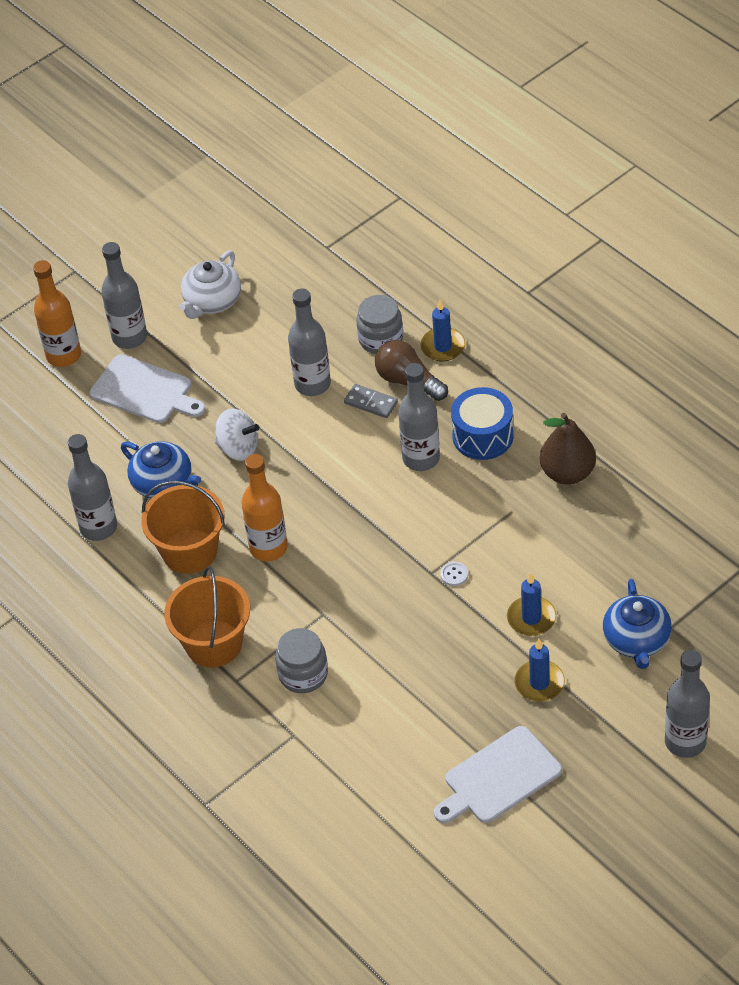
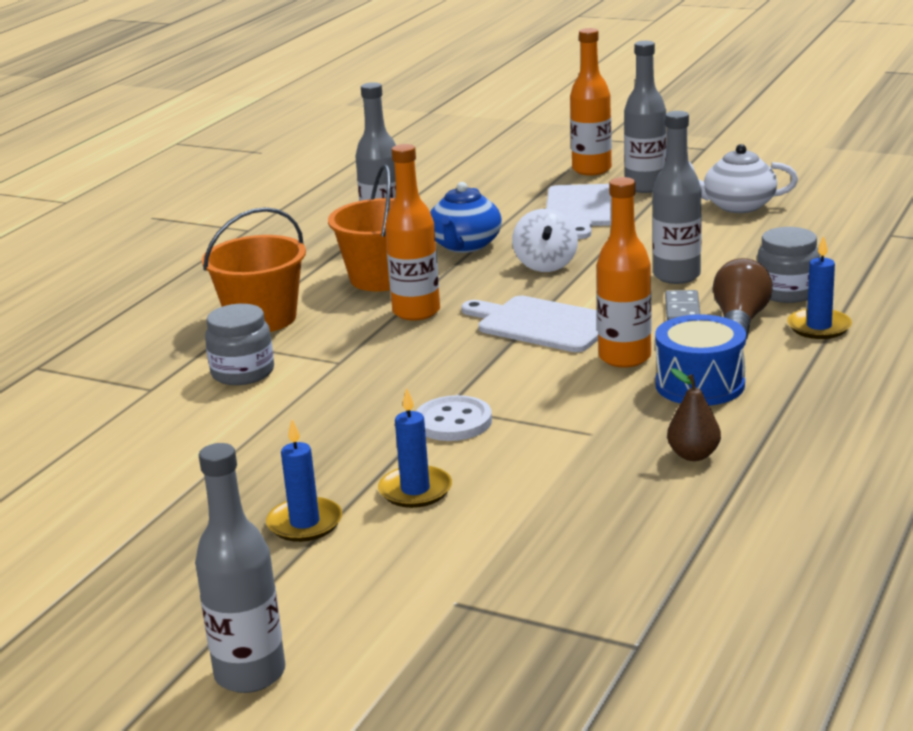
camera: 65 degrees right, 25 degrees down
grey bottle [398,363,440,471] -> orange bottle [597,177,652,368]
white cutting board [434,726,562,823] -> white cutting board moved to [461,296,598,352]
white button [440,562,468,586] -> white button [416,395,492,441], size x1.95
brown pear [540,413,596,484] -> brown pear [667,368,721,461], size x0.61
blue teapot [603,579,672,669] -> none

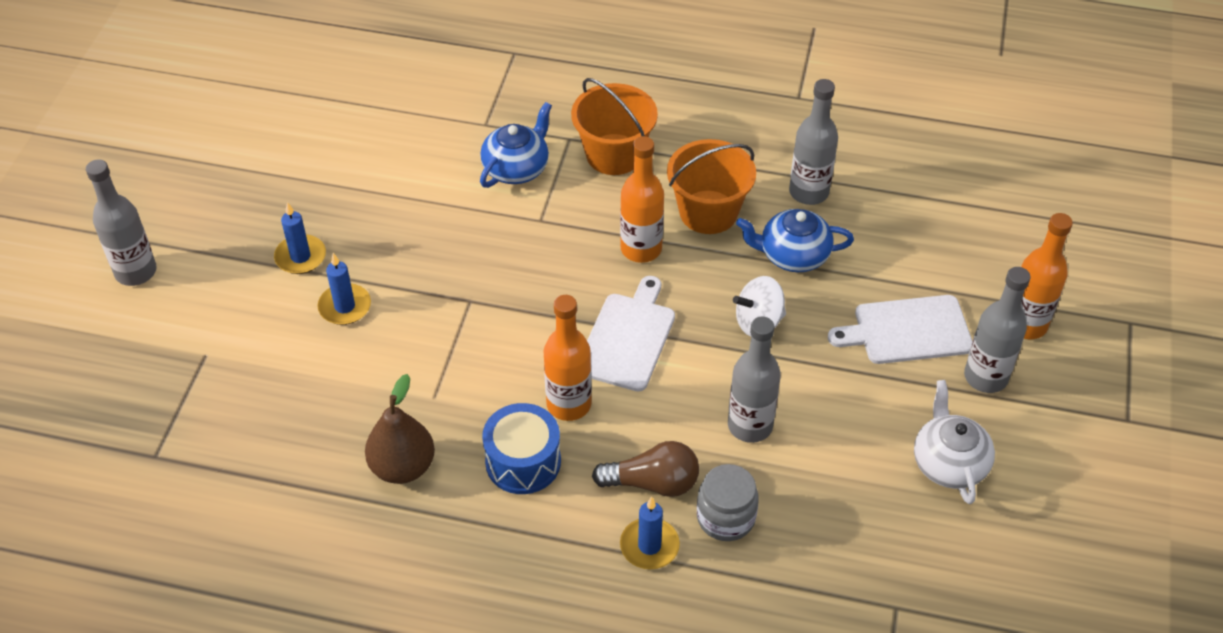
camera: 75 degrees right, 25 degrees up
grey jar [205,304,274,385] -> blue teapot [480,102,552,188]
white button [416,395,492,441] -> none
grey domino [665,290,700,321] -> none
brown pear [667,368,721,461] -> brown pear [365,374,435,484], size x1.63

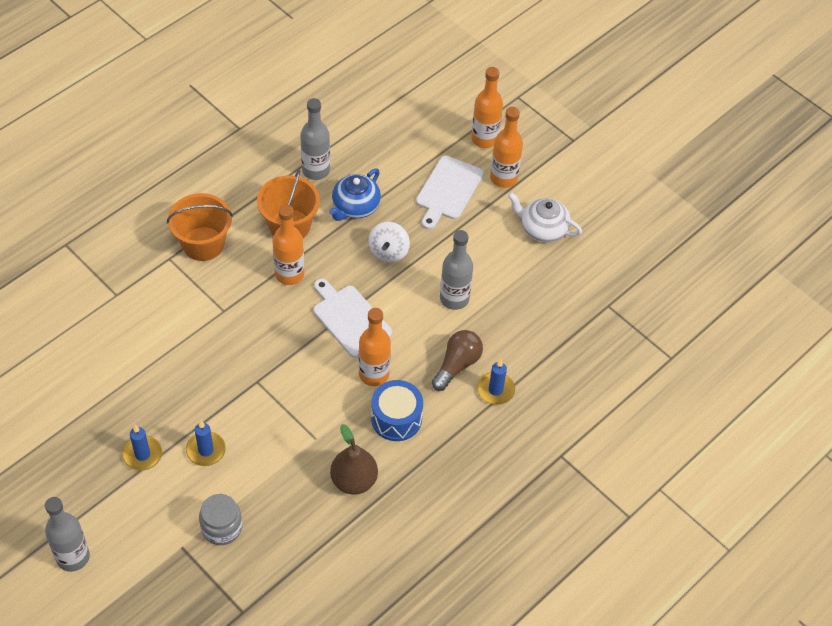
camera: 60 degrees left, 5 degrees up
blue teapot [480,102,552,188] -> none
grey jar [697,464,759,541] -> grey jar moved to [199,494,242,545]
grey bottle [964,267,1031,393] -> orange bottle [490,107,523,188]

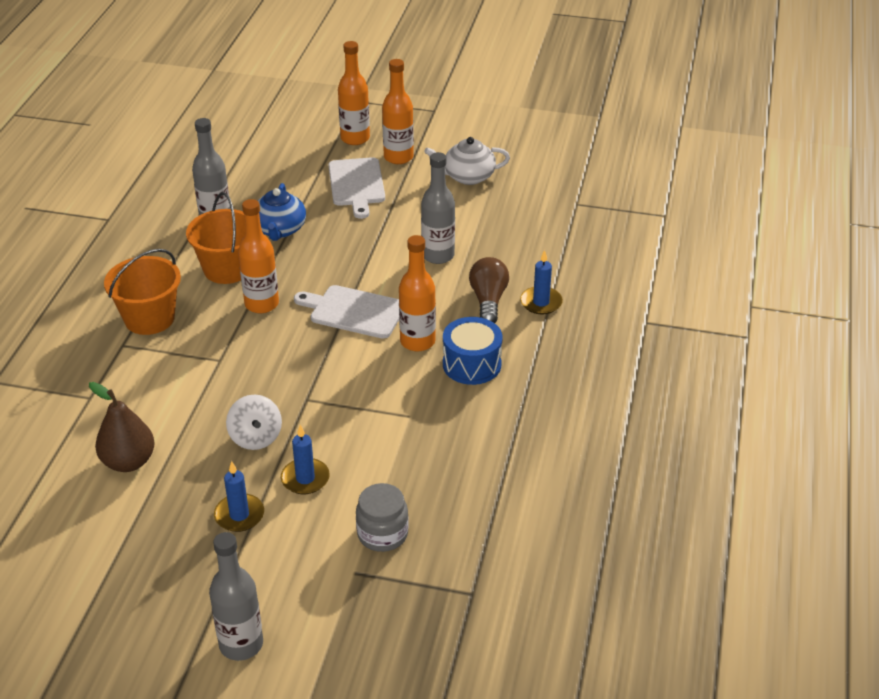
camera: 30 degrees left, 15 degrees down
brown pear [330,424,378,495] -> brown pear moved to [89,382,155,472]
white spinning top [368,222,410,263] -> white spinning top moved to [226,395,282,450]

